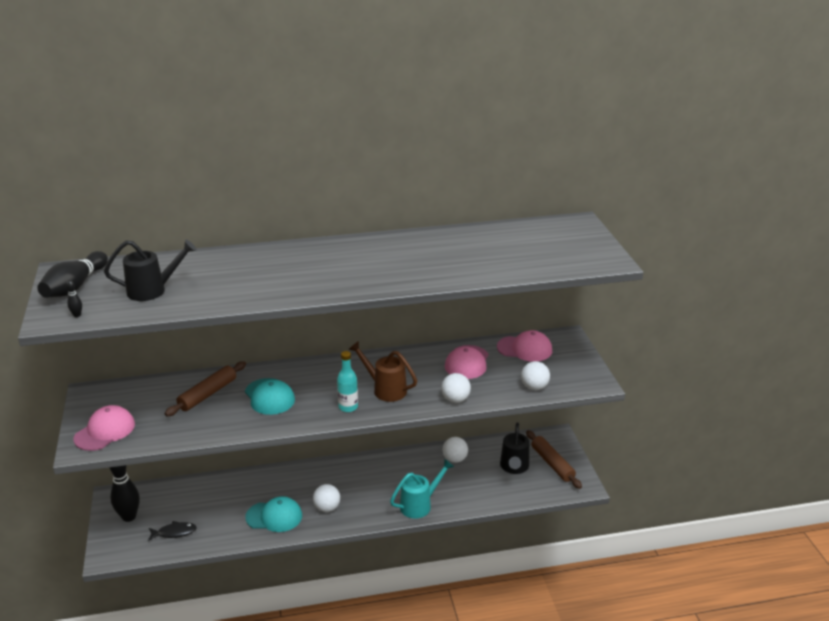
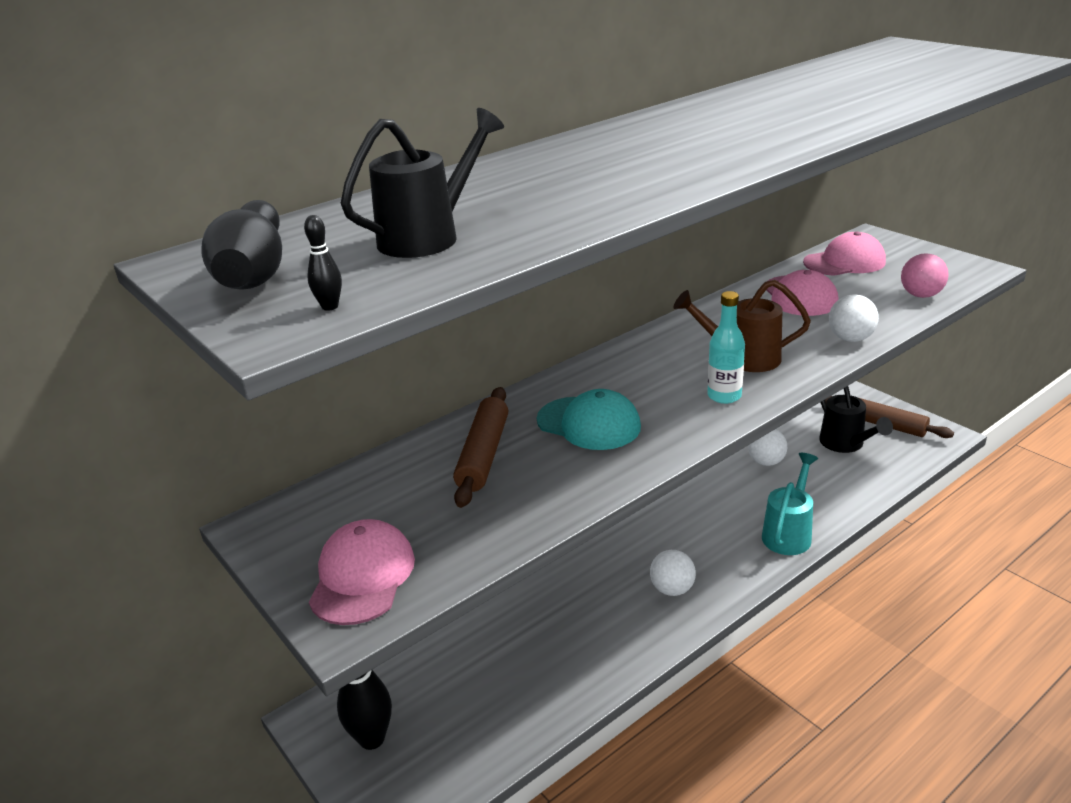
camera: 25 degrees left, 0 degrees up
black fish [148,521,197,541] -> none
turquoise cap [245,496,302,532] -> none
white ball [521,361,550,390] -> pink ball [901,253,949,298]

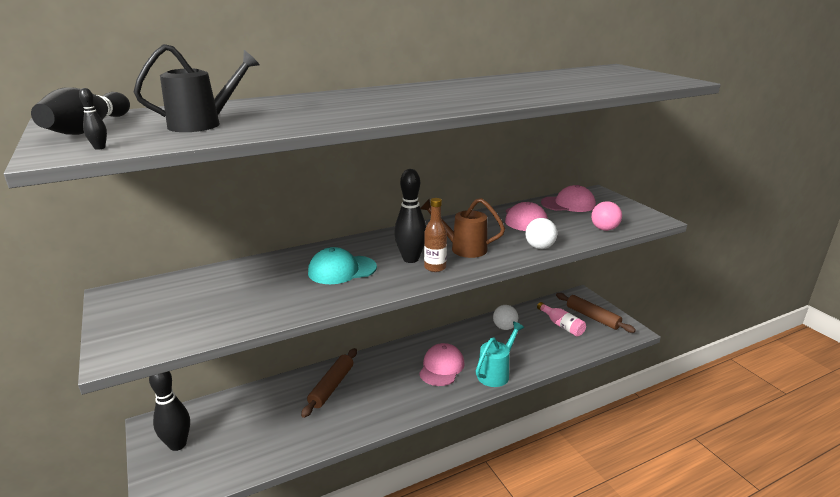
camera: 10 degrees right, 5 degrees down
pink cap [309,519,415,625] -> pink cap moved to [419,343,465,386]
brown rolling pin [453,387,508,508] -> brown rolling pin moved to [301,348,357,418]
turquoise cap [537,389,641,450] -> turquoise cap turned 120 degrees clockwise [308,247,377,284]
white ball [650,550,696,596] -> none
turquoise bottle [707,291,745,404] -> brown bottle [424,198,447,272]
black watering can [819,386,893,453] -> pink bottle [537,302,586,336]
none -> black bowling pin [394,169,426,263]

